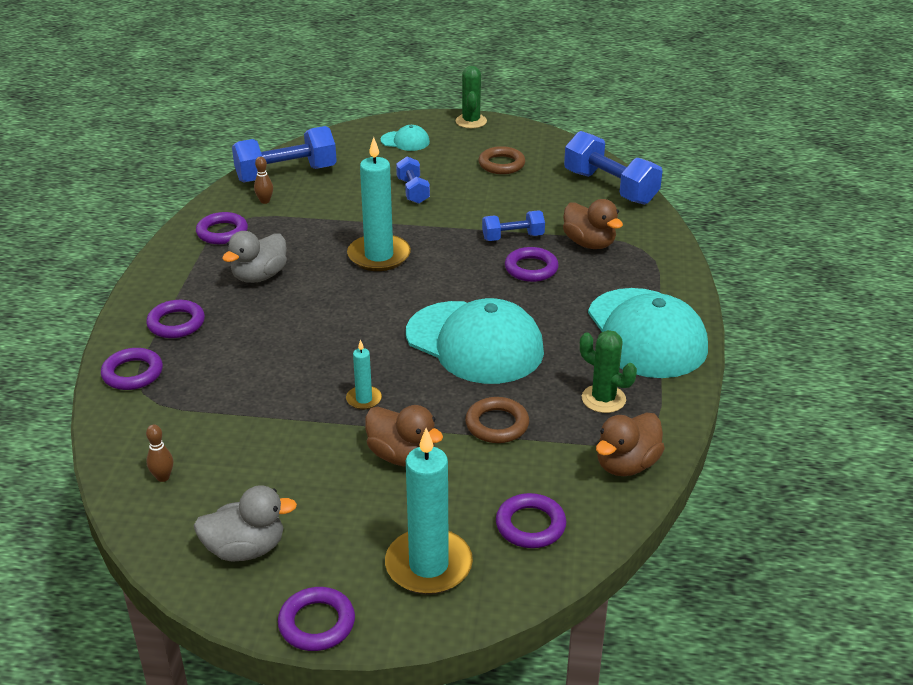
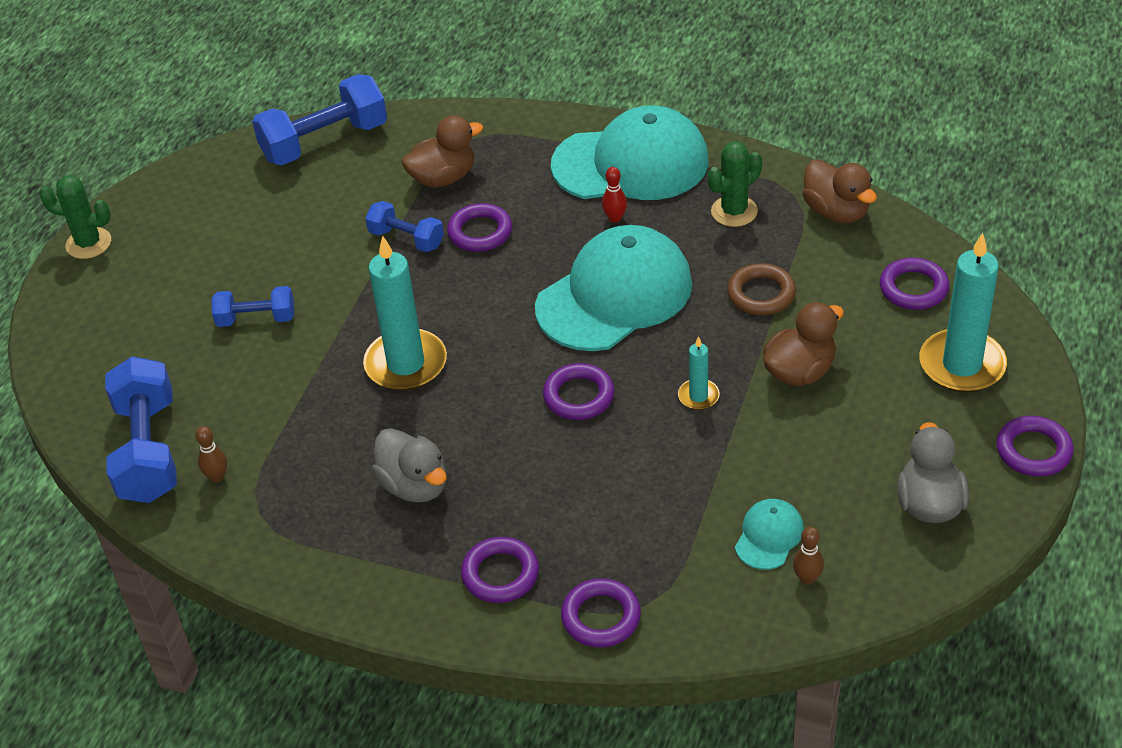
camera: 75 degrees left, 10 degrees up
purple ring [196,212,248,244] -> purple ring moved to [543,363,614,420]
turquoise cap [381,125,430,151] -> turquoise cap moved to [735,499,804,570]
brown ring [478,146,525,174] -> none
blue dumbbell [482,211,545,241] -> blue dumbbell turned 60 degrees counterclockwise [365,201,444,252]
none -> red bowling pin [602,167,627,223]

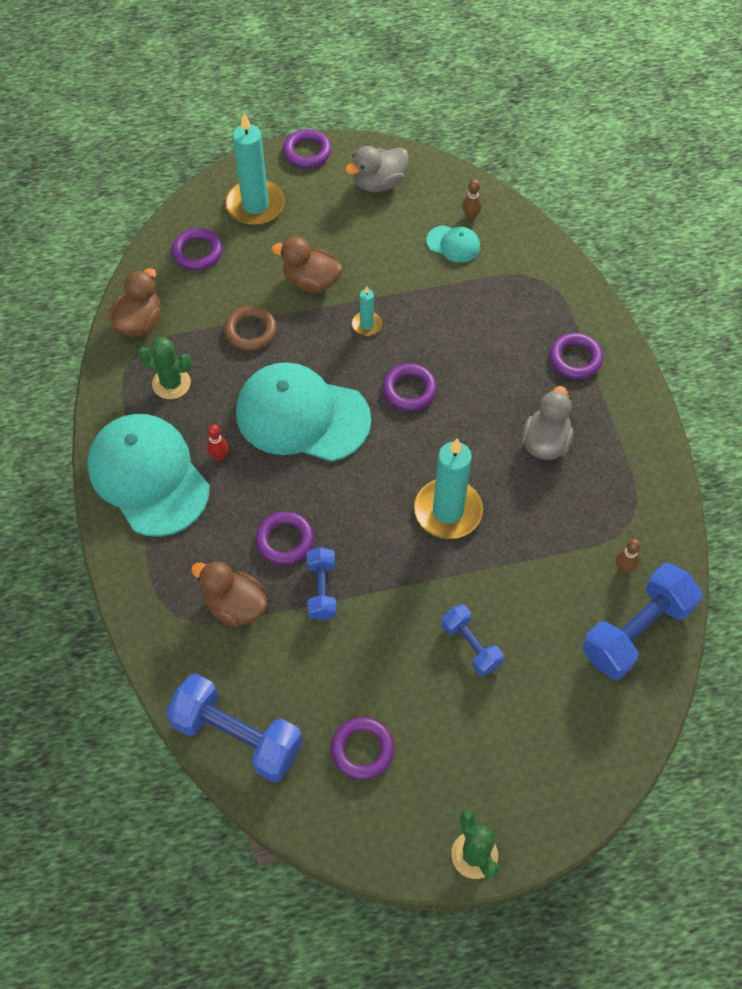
camera: 125 degrees left, 15 degrees up
purple ring [561,578,641,648] -> purple ring moved to [331,717,394,780]
turquoise cap [735,499,804,570] -> turquoise cap turned 150 degrees counterclockwise [426,225,480,263]

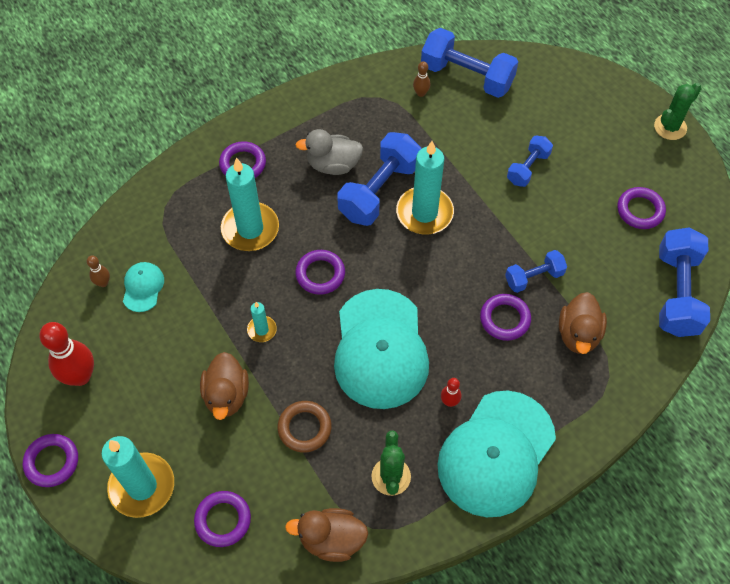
camera: 110 degrees left, 0 degrees up
grey duck [345,146,409,192] -> red bowling pin [39,322,94,386]
none -> turquoise candle [221,158,279,251]
none -> blue dumbbell [338,132,421,226]

